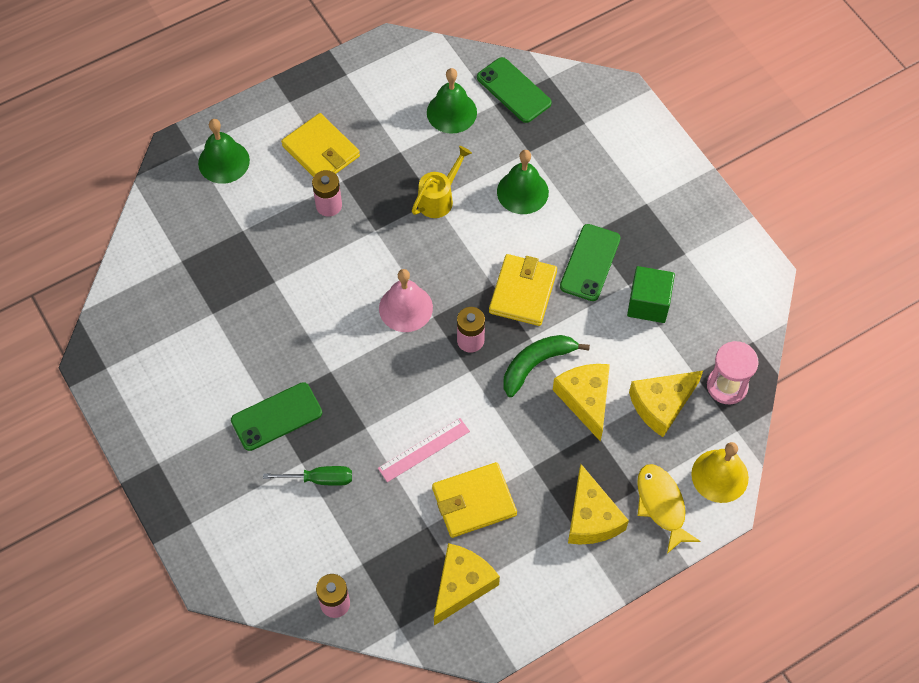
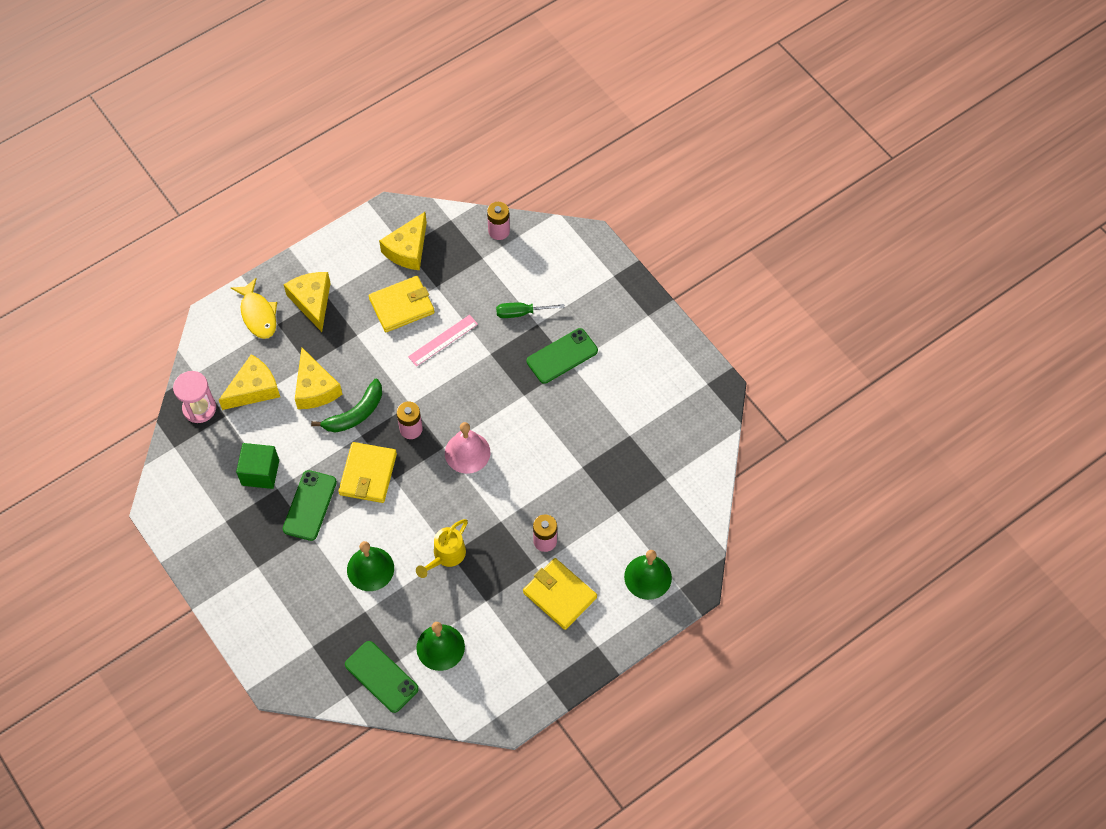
camera: 175 degrees right, 0 degrees up
yellow bell [691,442,749,503] -> none

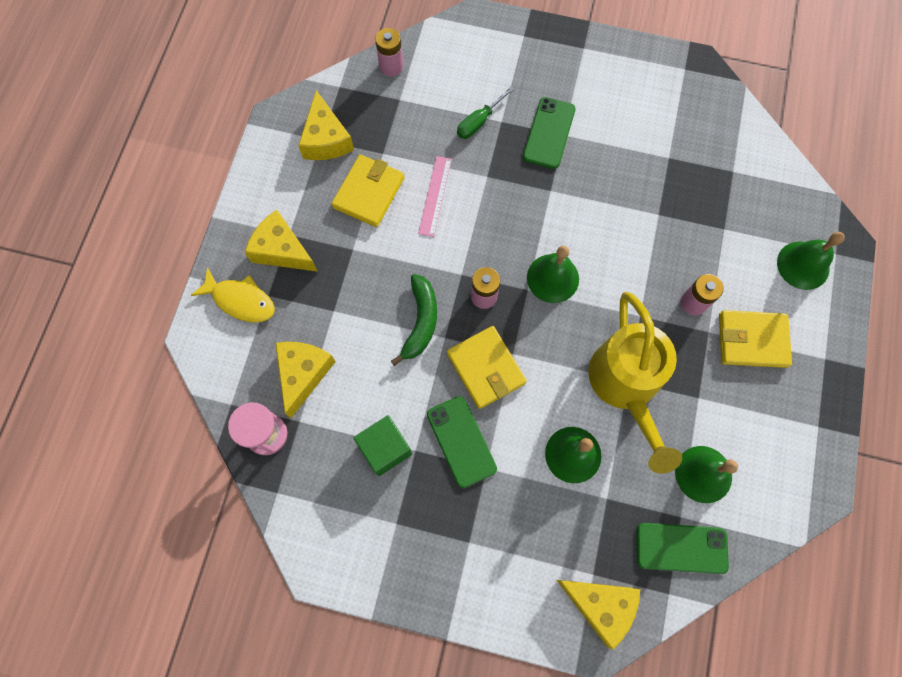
camera: 40 degrees left, 10 degrees up
yellow cheese [295,347,343,409] -> yellow cheese moved to [557,580,640,650]
yellow watering can [416,519,468,578] -> yellow watering can [588,292,682,474], size x1.94
pink bell [445,422,490,474] -> green bell [527,246,579,303]

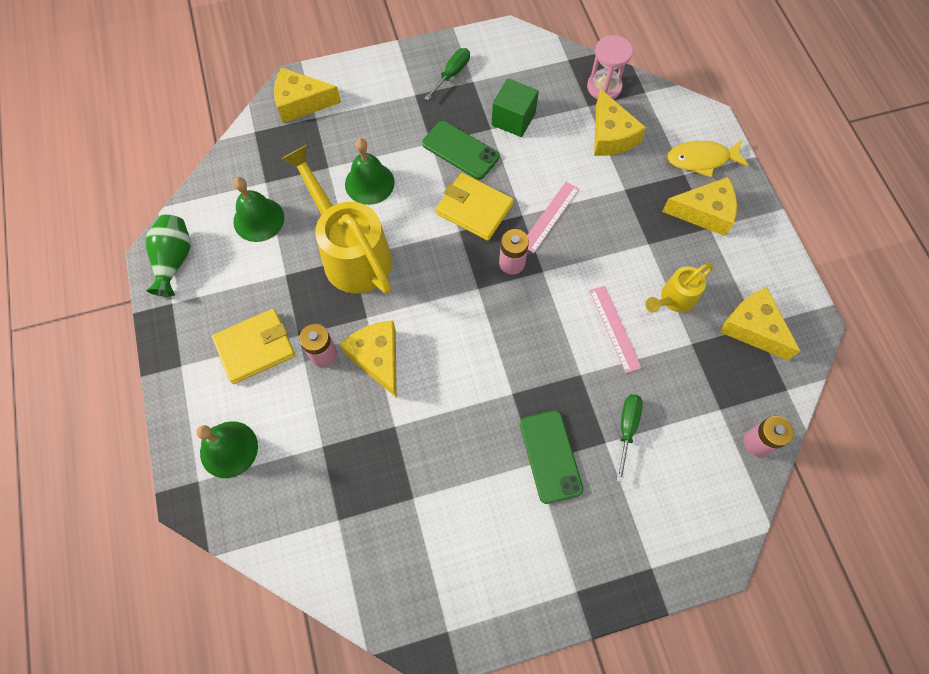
camera: 150 degrees right, 5 degrees down
yellow wallet [331,155,405,227] -> yellow watering can [645,263,714,313]
green banana [391,274,437,366] -> pink ruler [527,182,579,253]
green bell [527,246,579,303] -> none
green phone [637,523,729,574] -> none
none -> green vase [145,215,191,297]
none -> yellow cheese [339,320,397,398]
none -> green screwdriver [424,48,470,100]

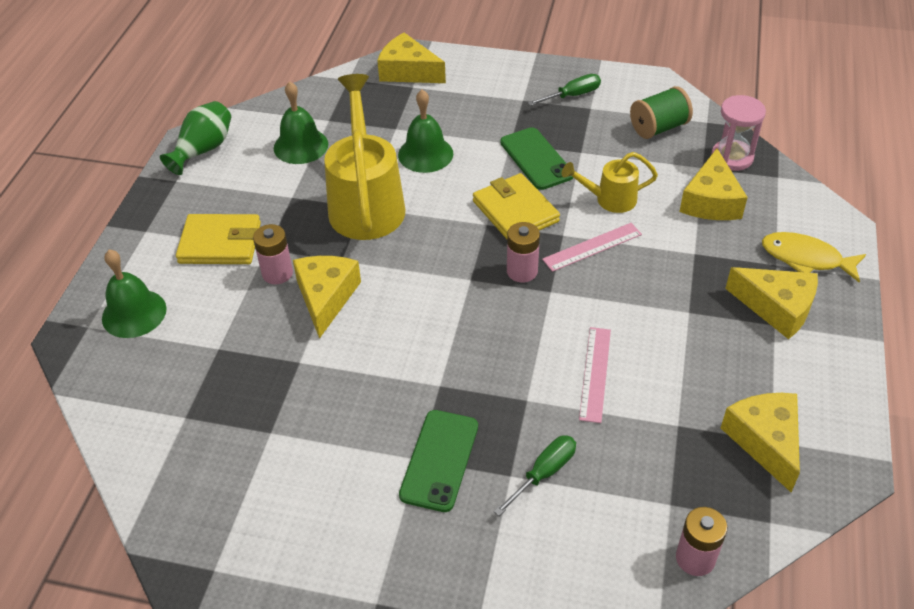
camera: 30 degrees right, 20 degrees down
green cube [492,78,539,137] -> none
yellow watering can [645,263,714,313] -> yellow watering can moved to [561,152,658,213]
none -> green spool [630,86,693,139]

